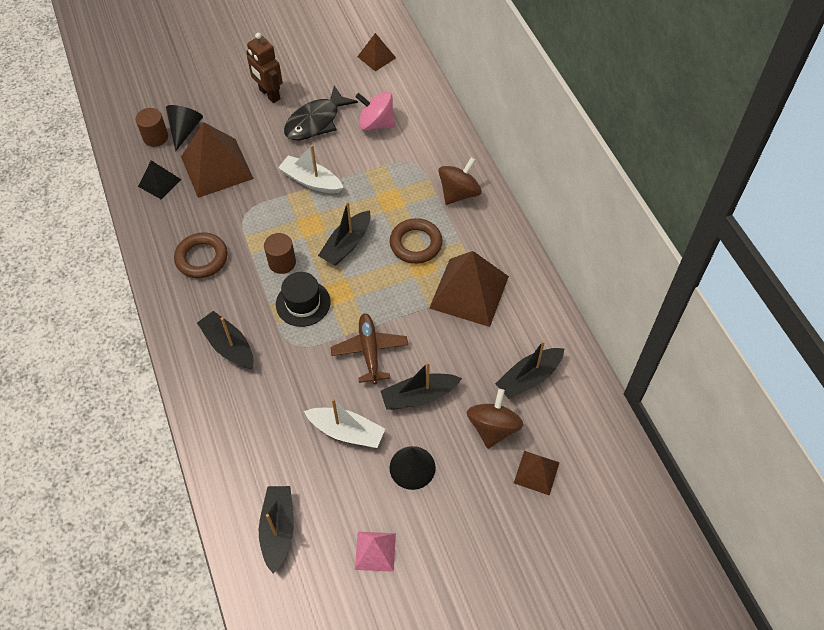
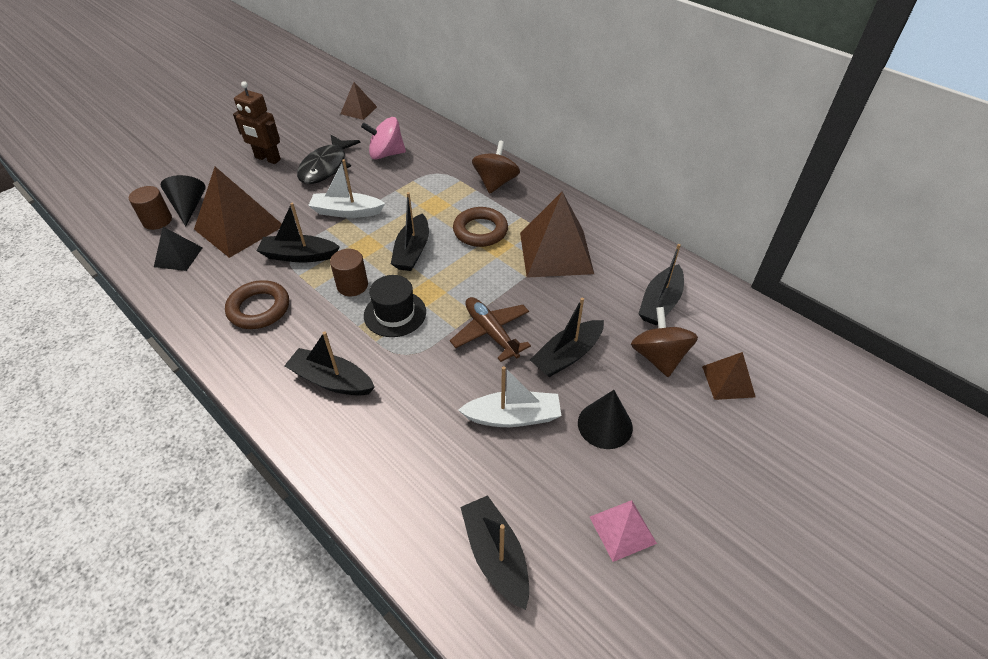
camera: 25 degrees left, 10 degrees down
none -> black boat [257,203,340,262]

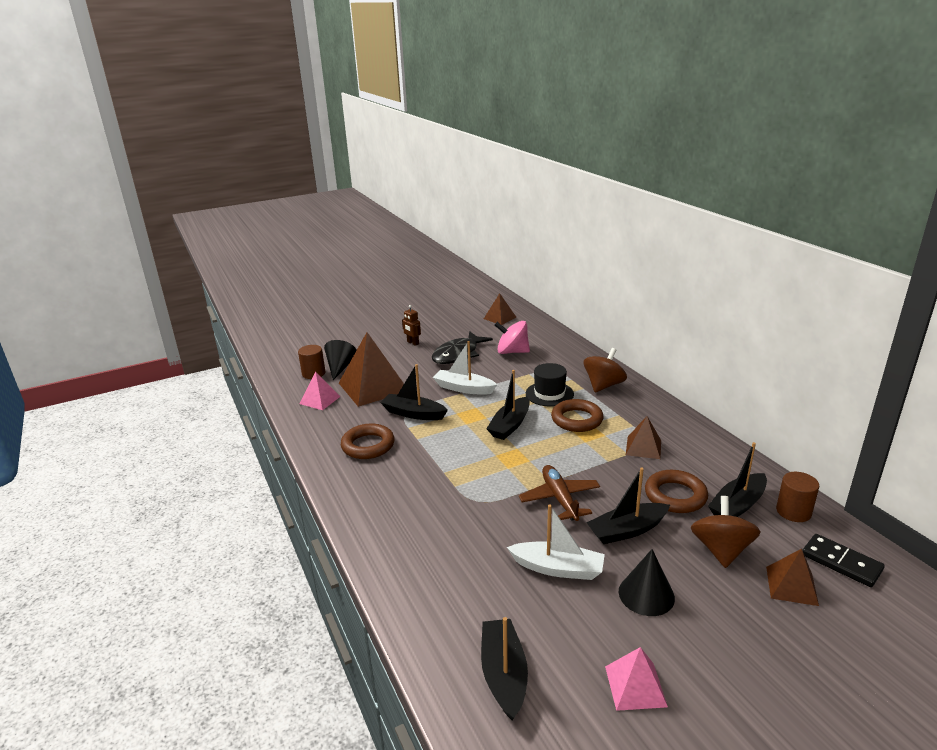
camera: 20 degrees right, 20 degrees down
black pyramid [154,227,203,271] -> pink pyramid [300,371,341,410]
brown robot [233,81,281,164] -> brown robot [402,305,421,346], size x0.60
black boat [284,331,375,396] -> none
brown cylinder [330,249,368,296] -> brown cylinder moved to [776,472,820,522]
black hat [364,275,426,337] -> black hat moved to [526,363,574,407]
brown pyramid [520,192,594,278] -> brown pyramid [626,416,661,459], size x0.52
none -> brown ring [645,470,708,513]
none -> black domino [802,534,884,587]

